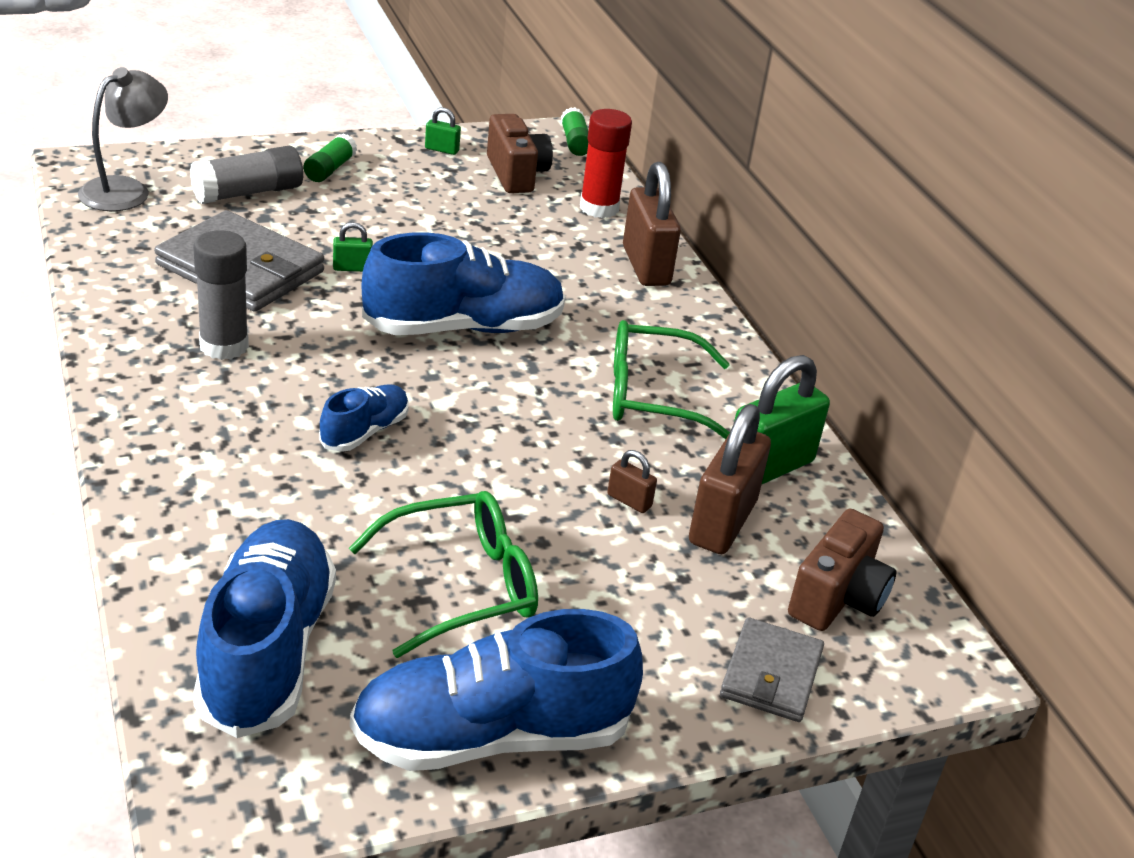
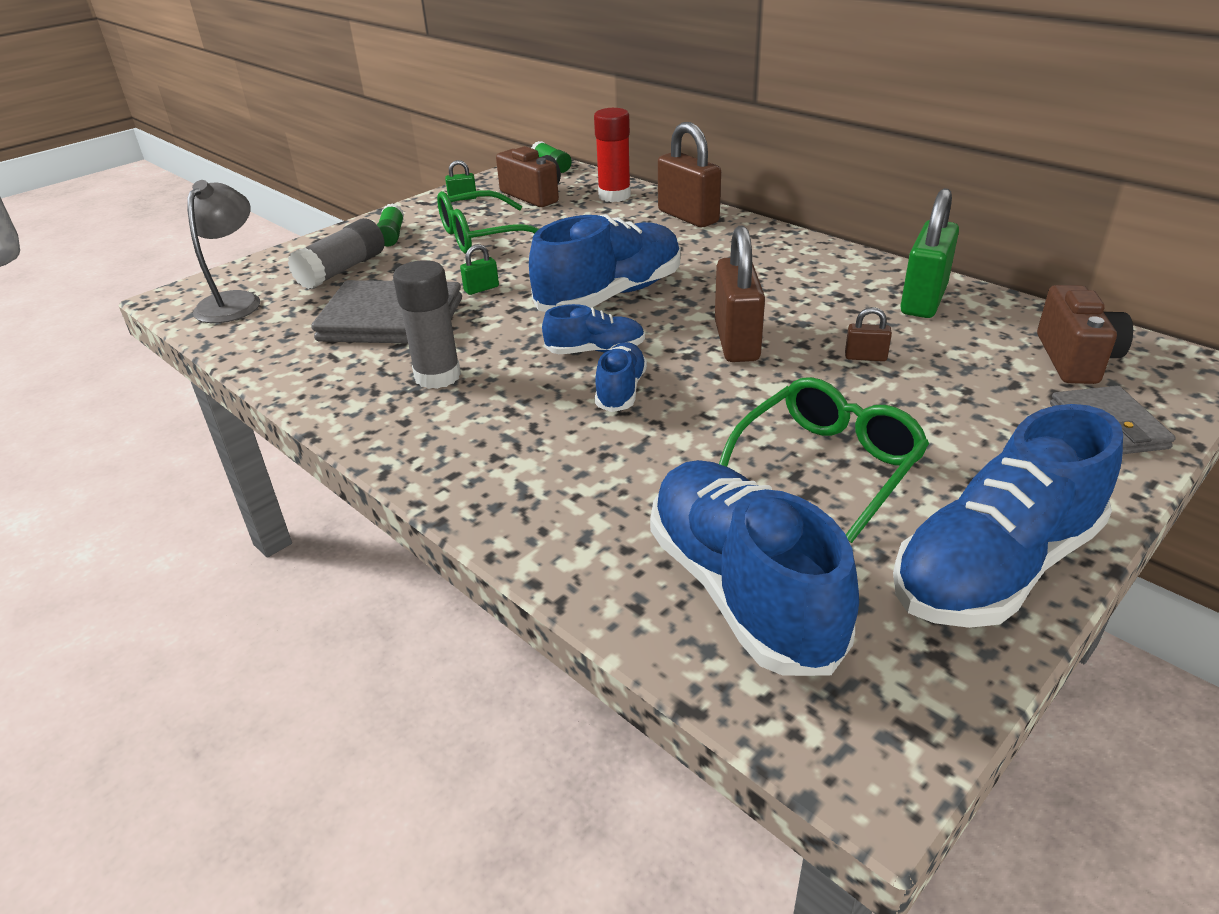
camera: 20 degrees left, 0 degrees up
green glasses [613,320,730,439] -> green glasses moved to [437,190,539,254]
brown padlock [689,404,771,554] -> brown padlock moved to [715,226,765,362]
none -> blue shoe [542,304,645,354]

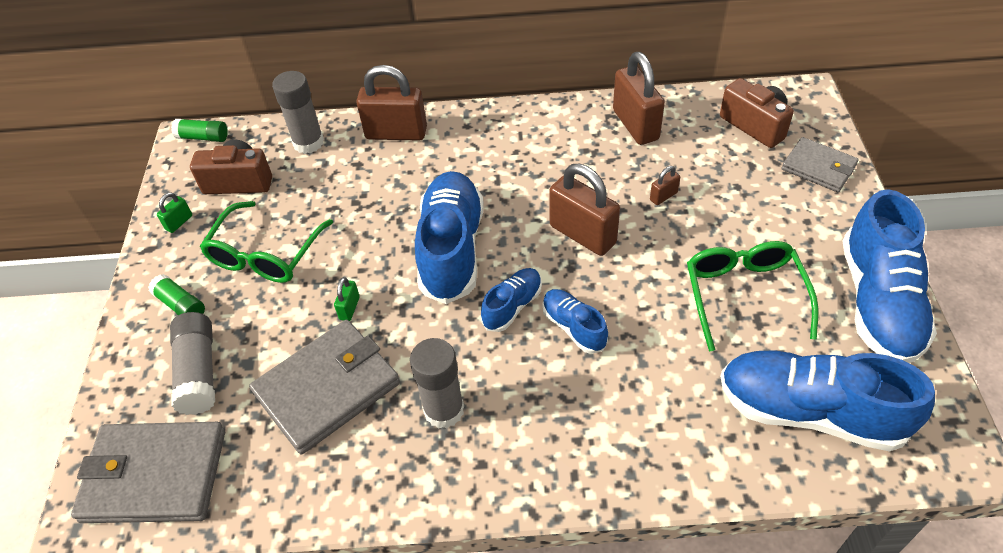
camera: 45 degrees left, 15 degrees up
grey lamp [187,180,260,323] -> grey wallet [71,422,225,523]
red glue stick [594,108,631,202] -> grey glue stick [272,71,324,154]
green padlock [901,188,959,318] -> brown padlock [613,52,665,145]

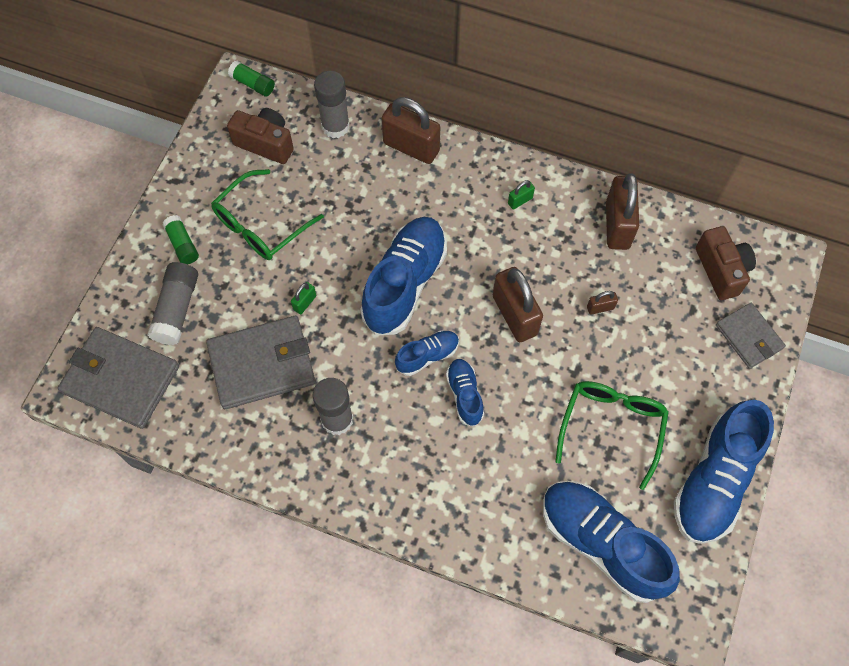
camera: 20 degrees right, 15 degrees up
green padlock [157,192,192,233] -> green padlock moved to [508,180,535,210]

